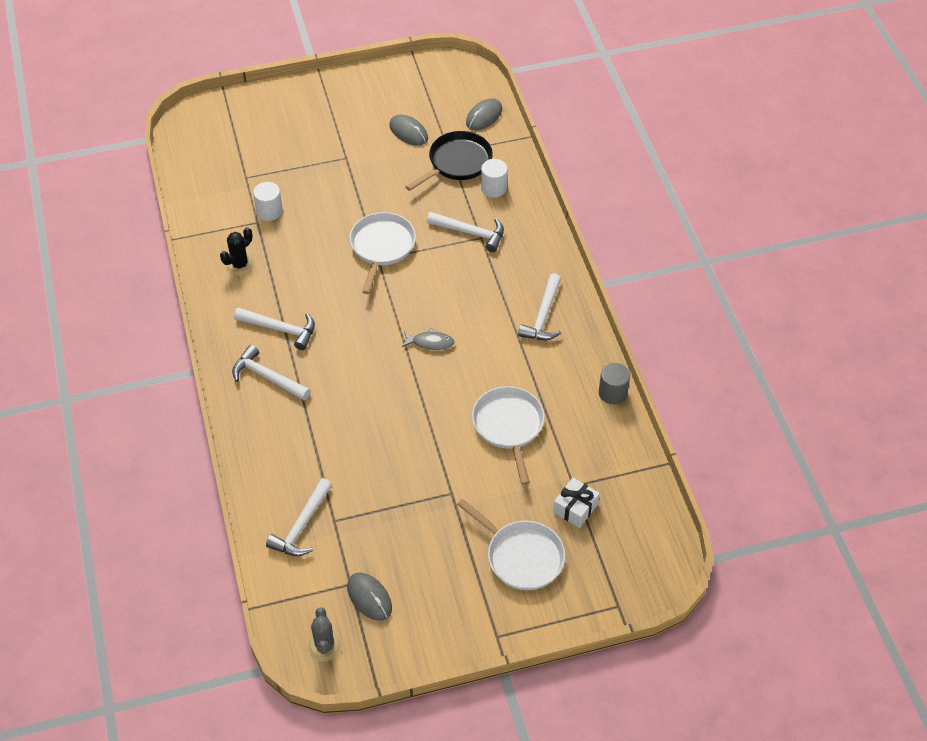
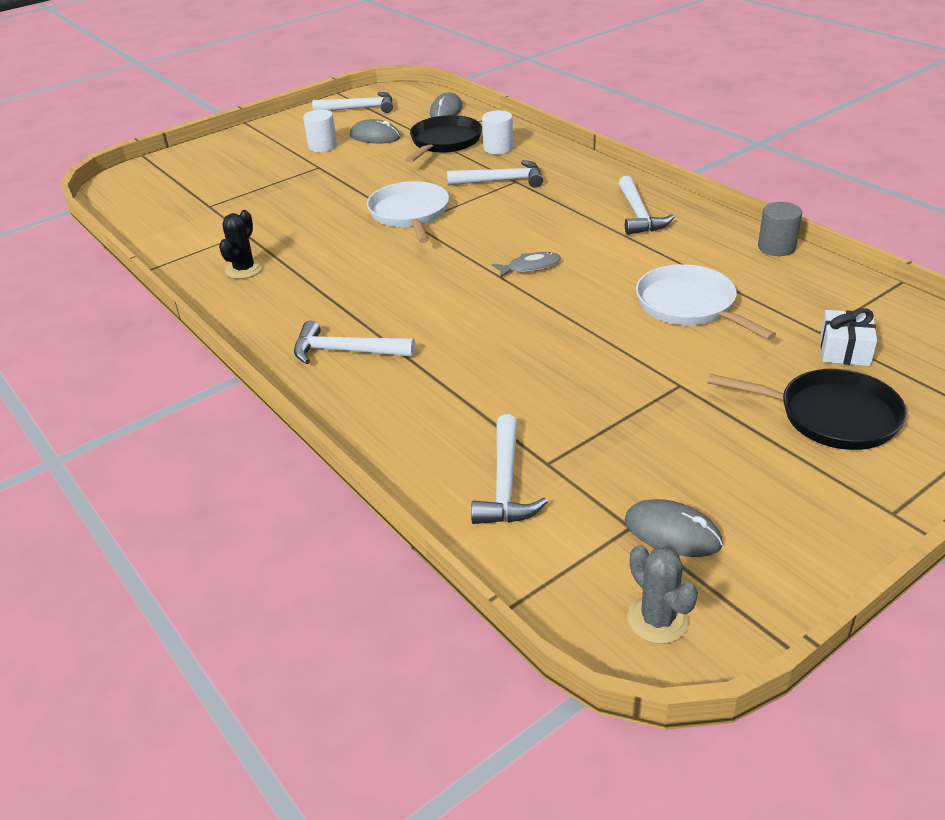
camera: 20 degrees left, 15 degrees down
white hammer [234,308,315,350] -> white hammer moved to [312,92,393,113]
white cylinder [253,182,283,221] -> white cylinder moved to [303,109,337,152]
white pan [457,499,565,590] -> black pan [707,369,907,450]

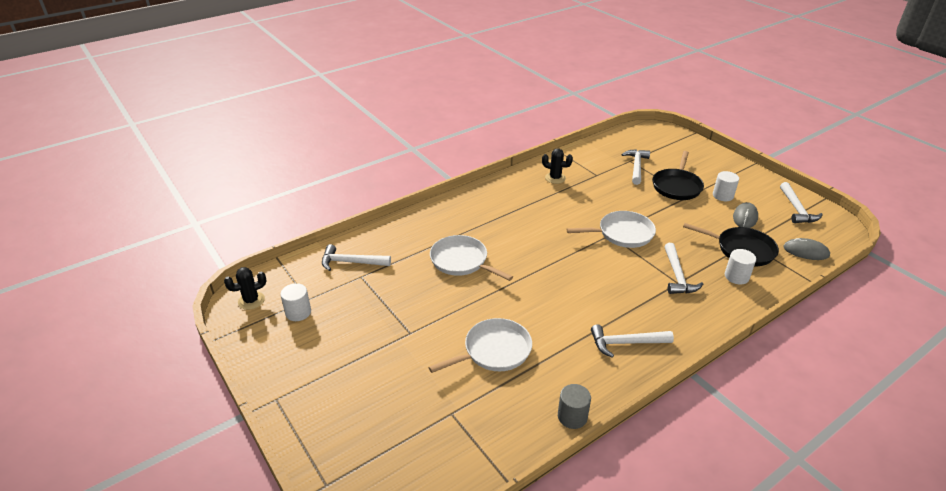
camera: 90 degrees right, 0 degrees up
white hammer [294,321,415,364] -> white hammer moved to [621,149,650,185]
grey fish [492,252,561,278] -> none
grey mouse [625,499,723,557] -> white cylinder [280,283,311,321]
grey cactus [628,545,698,644] -> black cactus [224,267,266,310]
black pan [707,369,907,450] -> black pan moved to [653,151,704,200]
white gift [820,308,877,366] -> none
none -> white pan [430,235,513,281]

